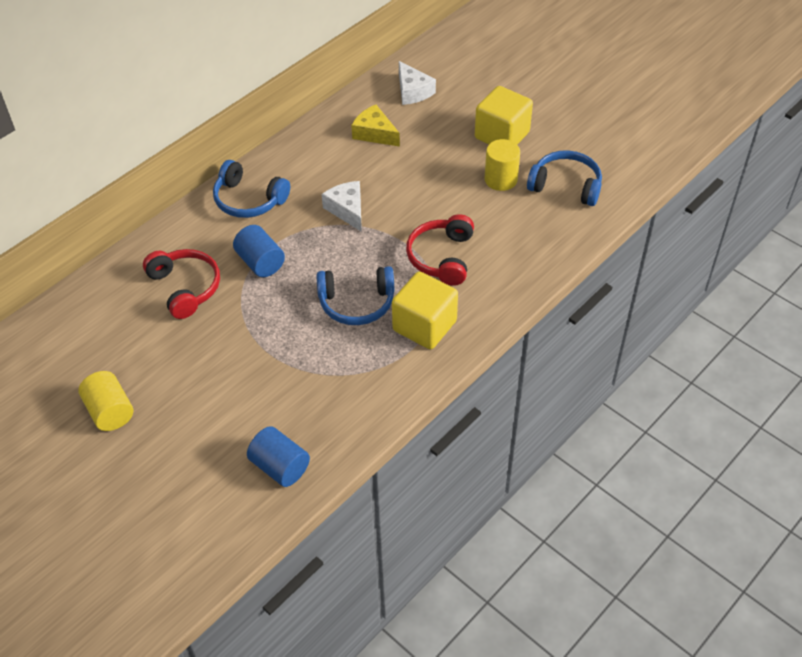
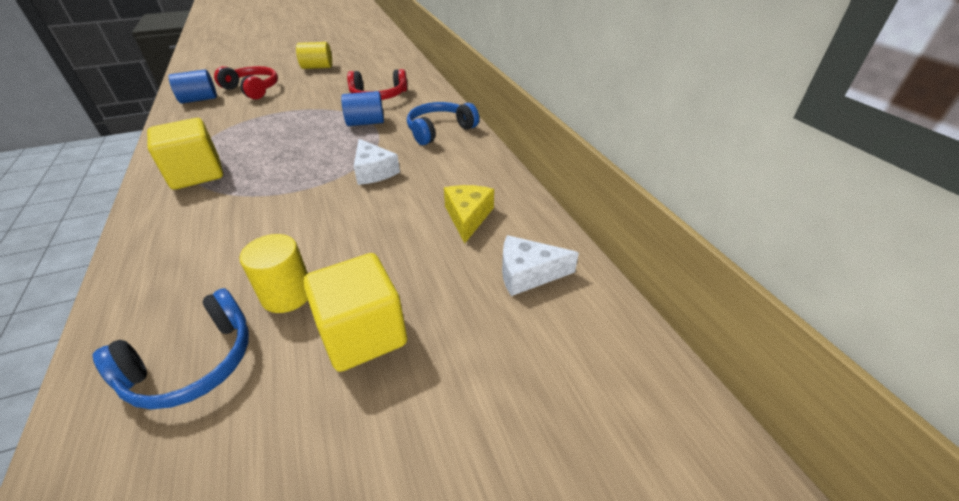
camera: 115 degrees right, 10 degrees down
blue headphones [317,266,395,325] -> none
white cheese [322,181,362,232] -> white cheese turned 60 degrees clockwise [354,139,400,185]
yellow cheese [351,105,400,147] -> yellow cheese turned 60 degrees counterclockwise [444,185,494,243]
red headphones [406,214,474,286] -> red headphones moved to [214,66,278,100]

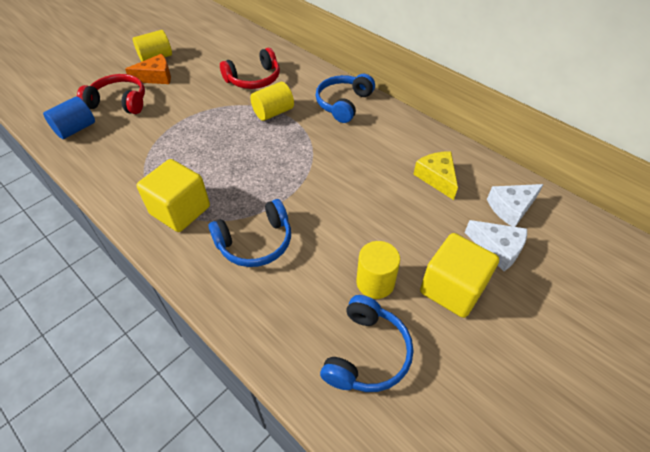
camera: 25 degrees left, 10 degrees up
blue cylinder [341,91,384,126] -> yellow cylinder [250,82,294,121]
white cheese [354,139,400,185] -> white cheese moved to [464,220,527,271]
none -> orange cheese [125,54,171,84]
none -> blue headphones [208,199,291,267]

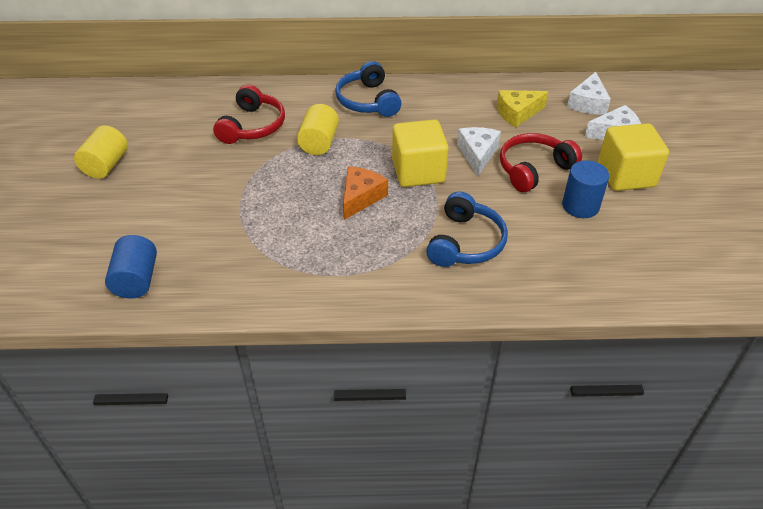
camera: 45 degrees left, 5 degrees down
red headphones [77,74,145,114] -> red headphones moved to [500,133,582,192]
orange cheese [125,54,171,84] -> orange cheese moved to [343,166,388,220]
yellow cube [137,159,210,232] -> yellow cube moved to [392,119,449,187]
blue headphones [320,295,413,392] -> none
yellow cylinder [356,241,400,299] -> blue cylinder [562,160,610,218]
yellow cheese [413,151,458,200] -> yellow cheese turned 45 degrees counterclockwise [497,90,549,128]
none -> white cheese [457,127,501,176]

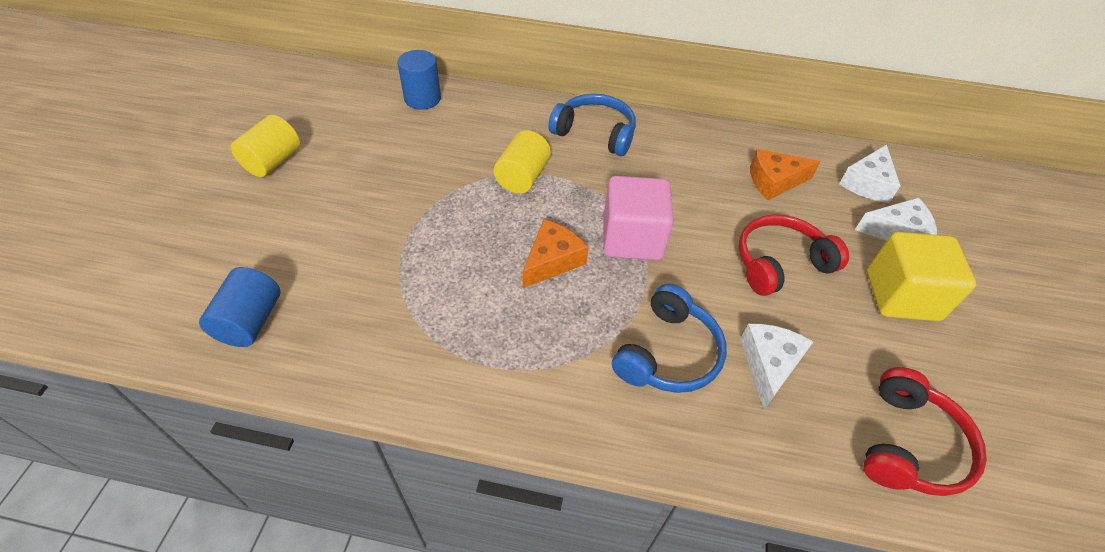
camera: 10 degrees right, 5 degrees up
red headphones [213,85,285,144] -> red headphones moved to [863,367,987,496]
blue headphones [335,61,402,117] -> blue headphones turned 120 degrees clockwise [548,94,636,156]
yellow cube [392,119,449,187] -> pink cube [603,176,674,260]
white cheese [457,127,501,176] -> white cheese moved to [740,324,813,409]
yellow cheese [497,90,549,128] -> orange cheese [750,149,820,200]
blue cylinder [562,160,610,218] -> blue cylinder moved to [397,50,441,110]

